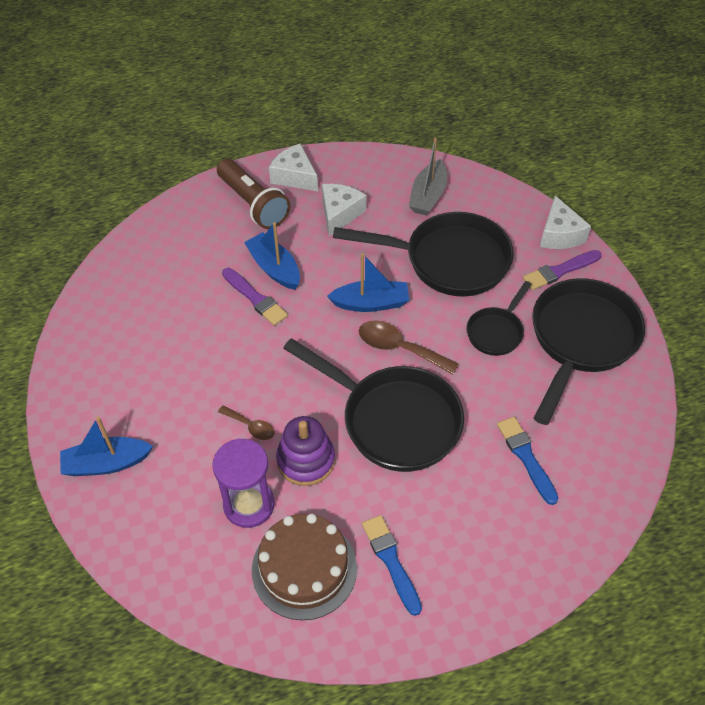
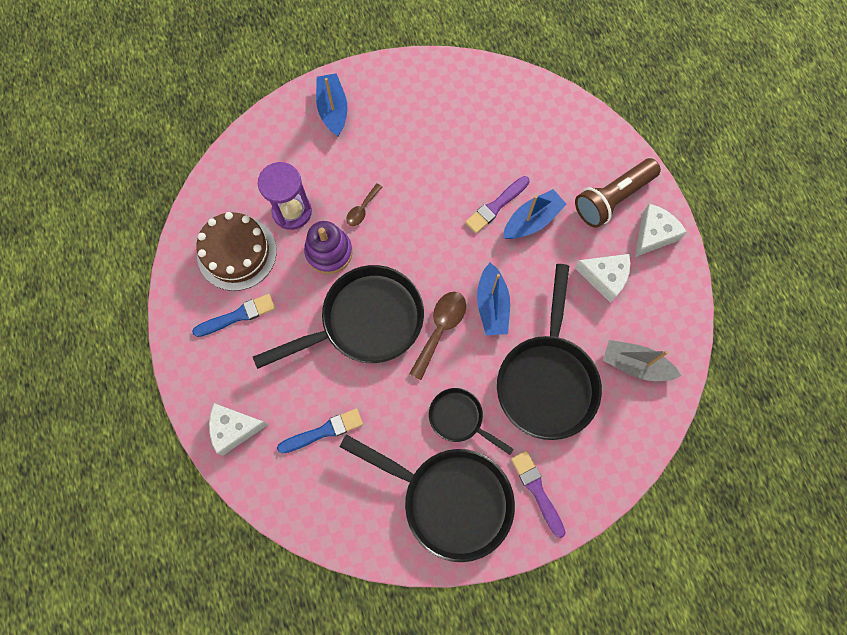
camera: 90 degrees right, 20 degrees up
black pan [283,338,464,472] -> black pan turned 150 degrees counterclockwise [253,265,424,369]
white cheese [540,196,591,249] -> white cheese moved to [209,403,269,455]

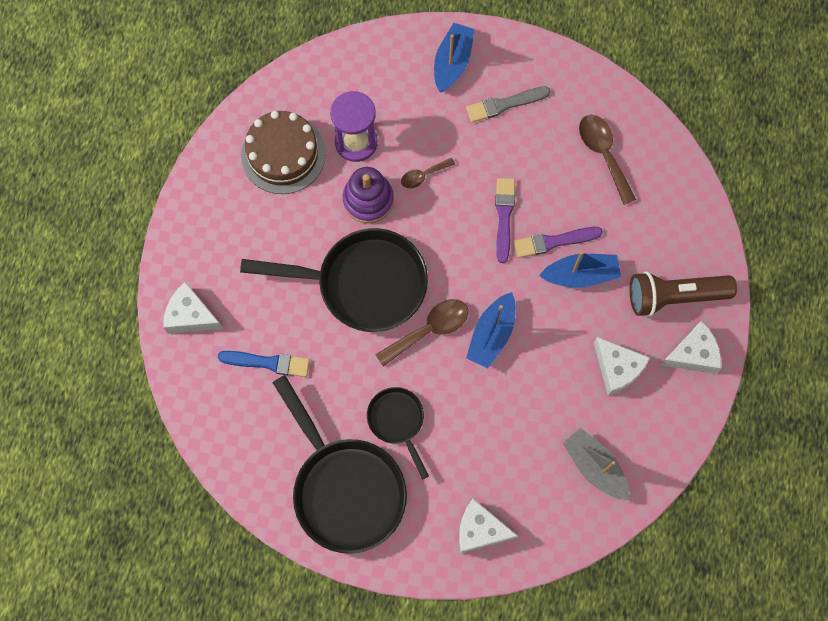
camera: 30 degrees right, 0 degrees up
blue brush [192,294,275,337] -> none
black pan [497,264,602,440] -> none
purple brush [511,451,566,538] -> purple brush moved to [495,178,515,263]
none -> white cheese [459,499,518,553]
none -> grey brush [466,86,551,123]
none -> brown spoon [579,115,636,205]

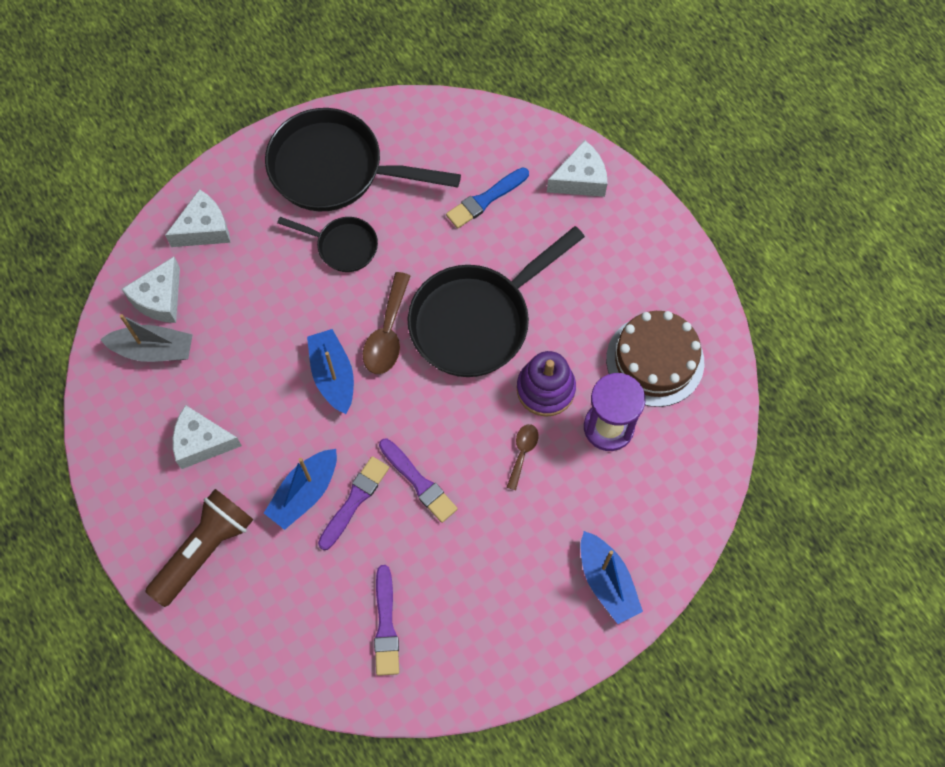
camera: 135 degrees right, 5 degrees down
grey brush [466,86,551,123] -> none
brown spoon [579,115,636,205] -> purple brush [374,565,399,676]
white cheese [661,320,721,374] -> white cheese moved to [122,257,180,323]

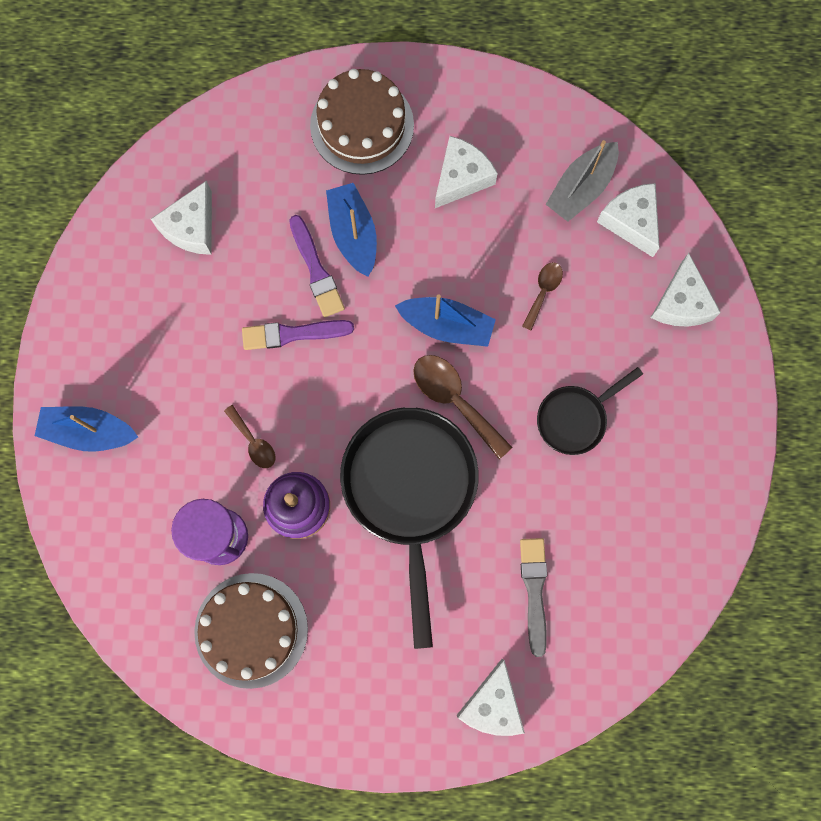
camera: 125 degrees right, 10 degrees up
brown flashlight [145,489,254,607] -> brown cake [310,69,414,175]
black pan [265,108,461,211] -> none
purple brush [374,565,399,676] -> white cheese [151,180,212,255]
blue brush [446,167,529,229] -> grey brush [520,538,547,657]
none -> brown spoon [522,262,563,331]

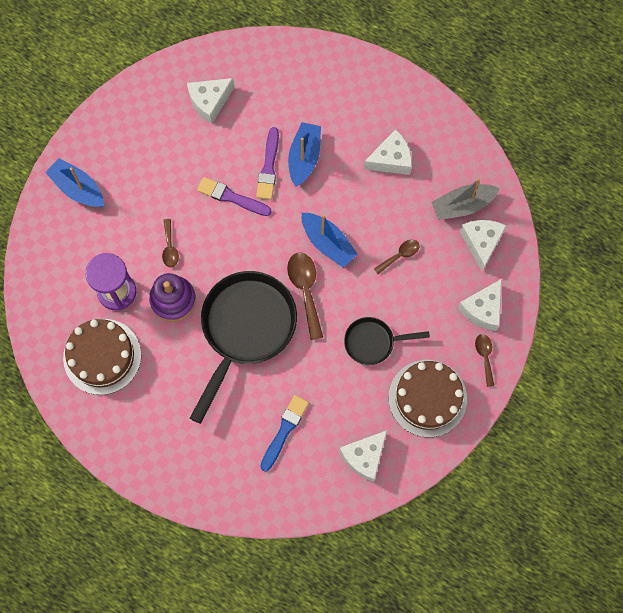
camera: 30 degrees right, 5 degrees down
brown cake [310,69,414,175] -> brown cake moved to [389,360,467,437]
white cheese [457,659,525,736] -> white cheese moved to [339,430,387,482]
grey brush [520,538,547,657] -> blue brush [260,395,309,472]
none -> brown spoon [475,334,494,387]

